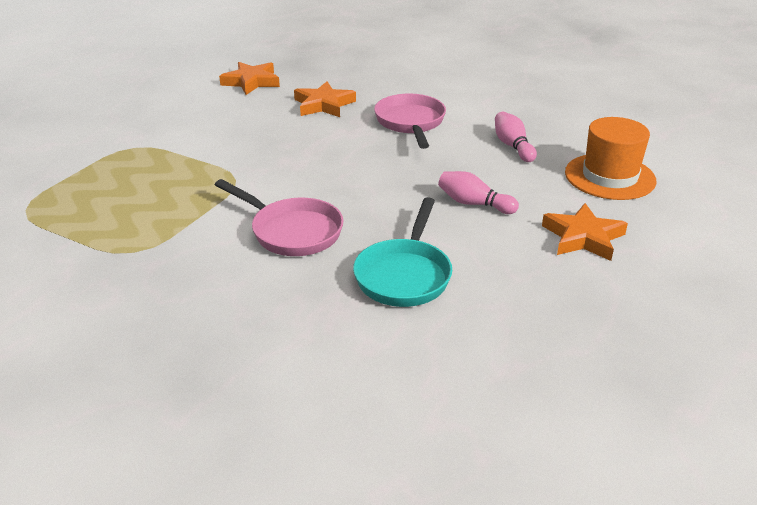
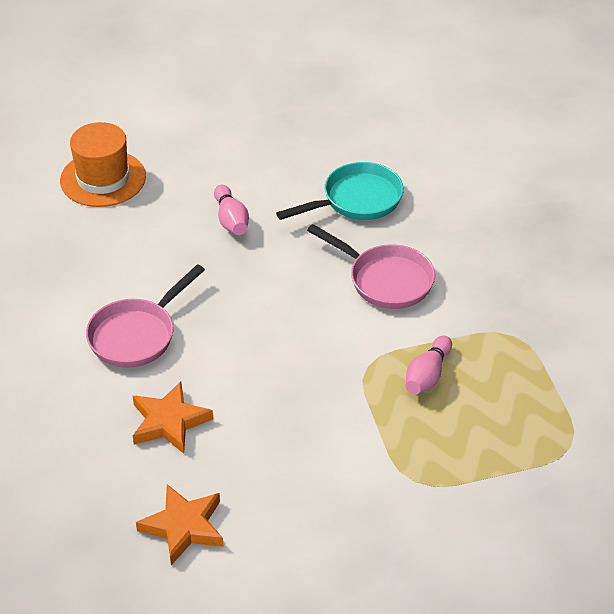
camera: 135 degrees left, 10 degrees up
pink pan [215,179,344,256] -> pink pan turned 135 degrees clockwise [307,224,435,309]
pink bowling pin [495,111,537,162] -> pink bowling pin moved to [406,336,452,394]
orange star [542,203,628,261] -> none

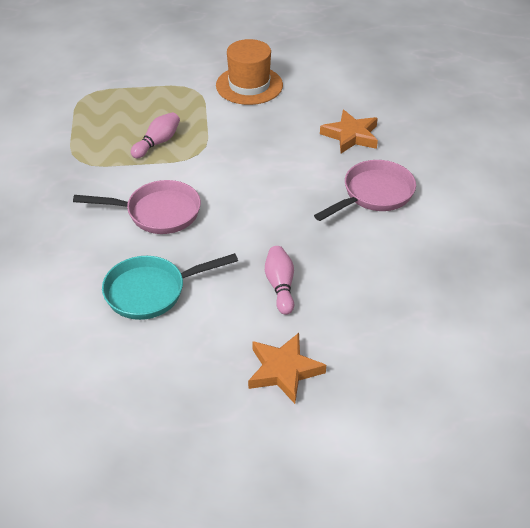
camera: 170 degrees left, 0 degrees up
orange hat [60,122,146,207] -> orange hat moved to [216,39,283,105]
orange star [136,484,223,565] -> orange star moved to [248,333,326,404]
pink pan [307,224,435,309] -> pink pan turned 135 degrees clockwise [73,180,201,234]

